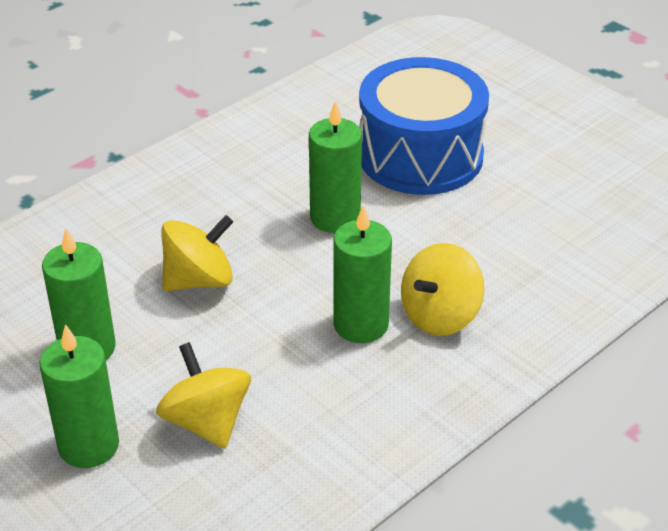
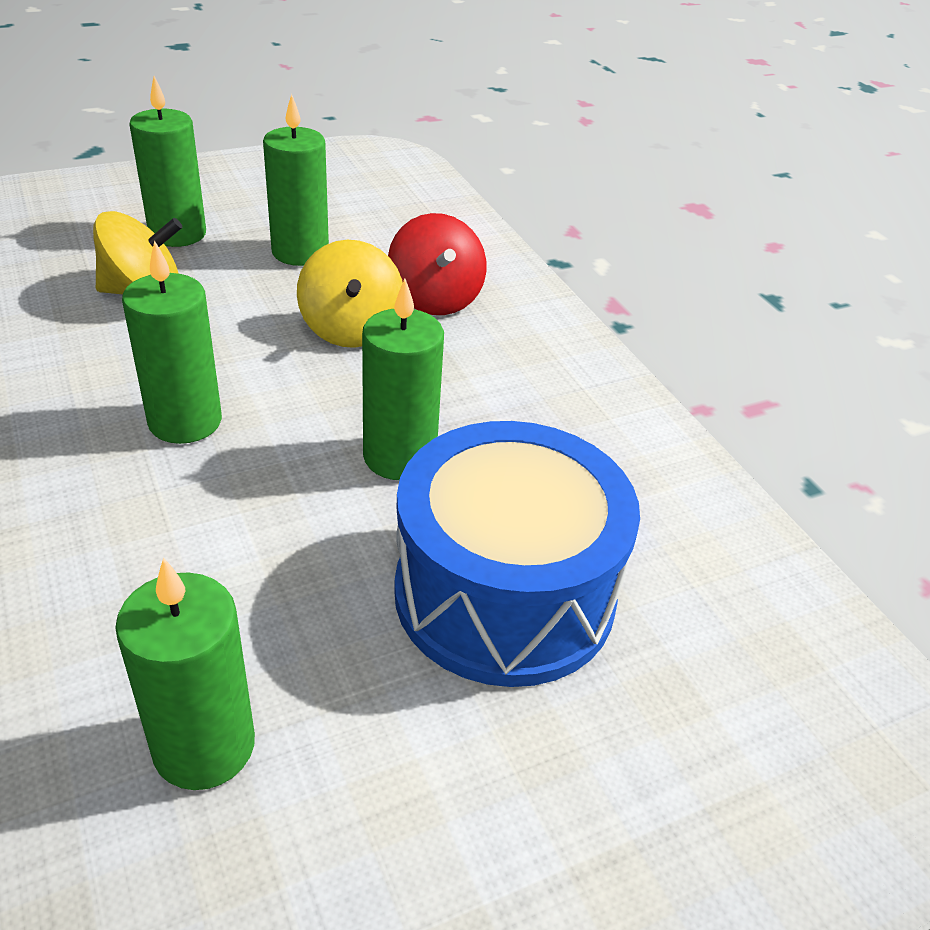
camera: 105 degrees right, 0 degrees up
yellow spinning top [401,243,484,336] -> none
none -> green candle [115,557,255,790]
none -> red spinning top [388,213,486,315]

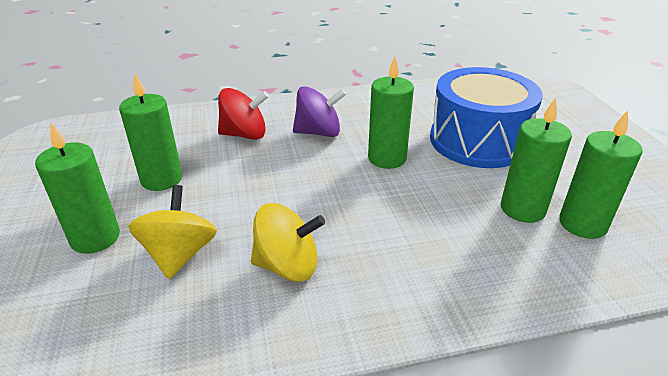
camera: 75 degrees left, 5 degrees down
green candle [122,240,222,444] -> green candle moved to [501,98,572,223]
yellow spinning top [297,240,403,348] -> yellow spinning top moved to [251,203,325,282]
none -> purple spinning top [293,86,346,137]

